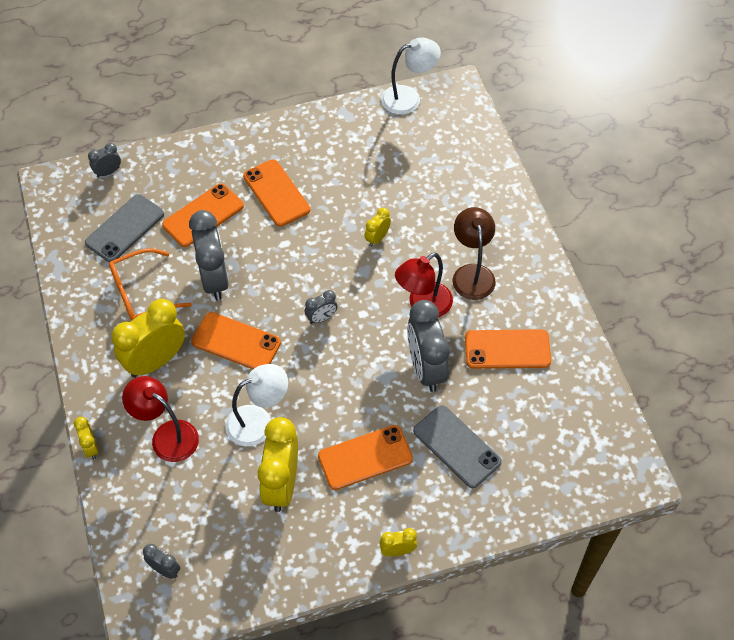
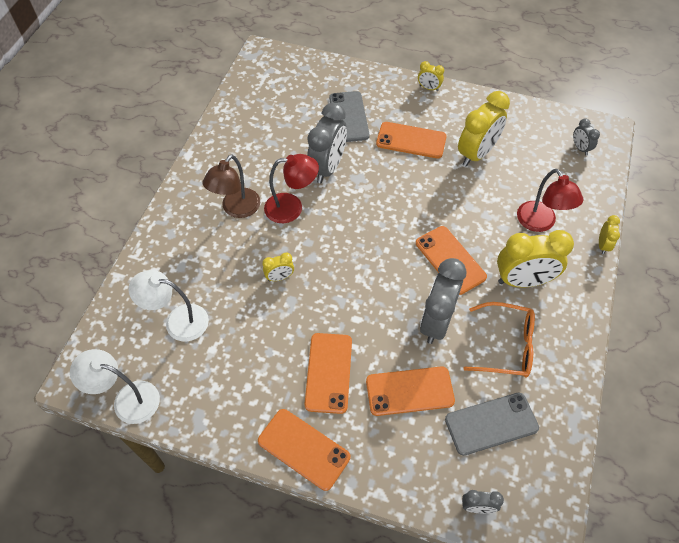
camera: 145 degrees left, 0 degrees up
white lamp [225,364,288,446] -> white lamp moved to [129,270,209,342]
grey clock [305,290,338,324] -> none
orange phone [465,329,551,369] -> orange phone moved to [258,409,350,491]

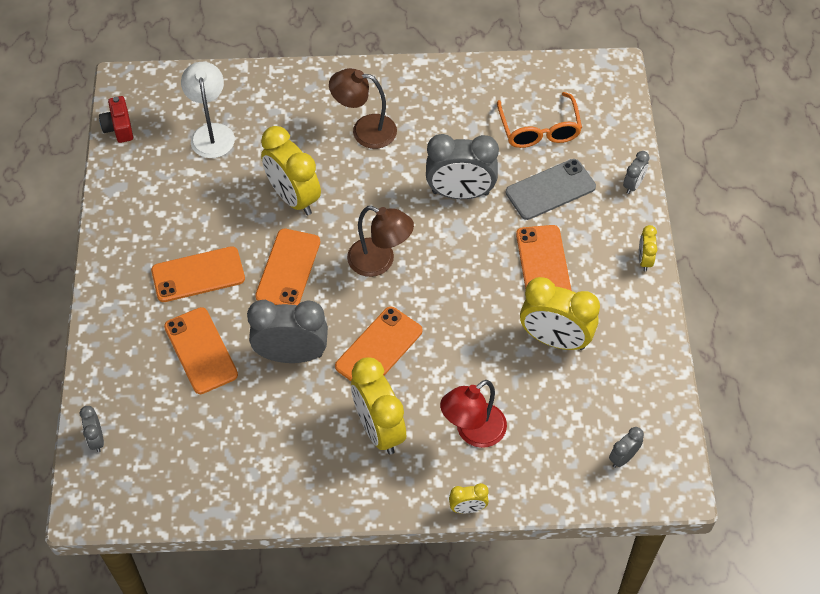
camera: 70 degrees right, 0 degrees up
white lamp [70,349,160,424] -> red camera [99,96,133,143]
orange phone [258,409,350,491] -> orange phone moved to [255,229,320,305]
yellow clock [262,252,294,281] -> yellow clock [261,126,321,215], size x2.09
red lamp [264,154,319,223] -> none
grey phone [445,393,539,456] -> none
orange glasses [463,302,535,377] -> orange glasses moved to [497,92,582,148]
none -> brown lamp [347,206,414,277]
none -> grey clock [623,151,650,194]

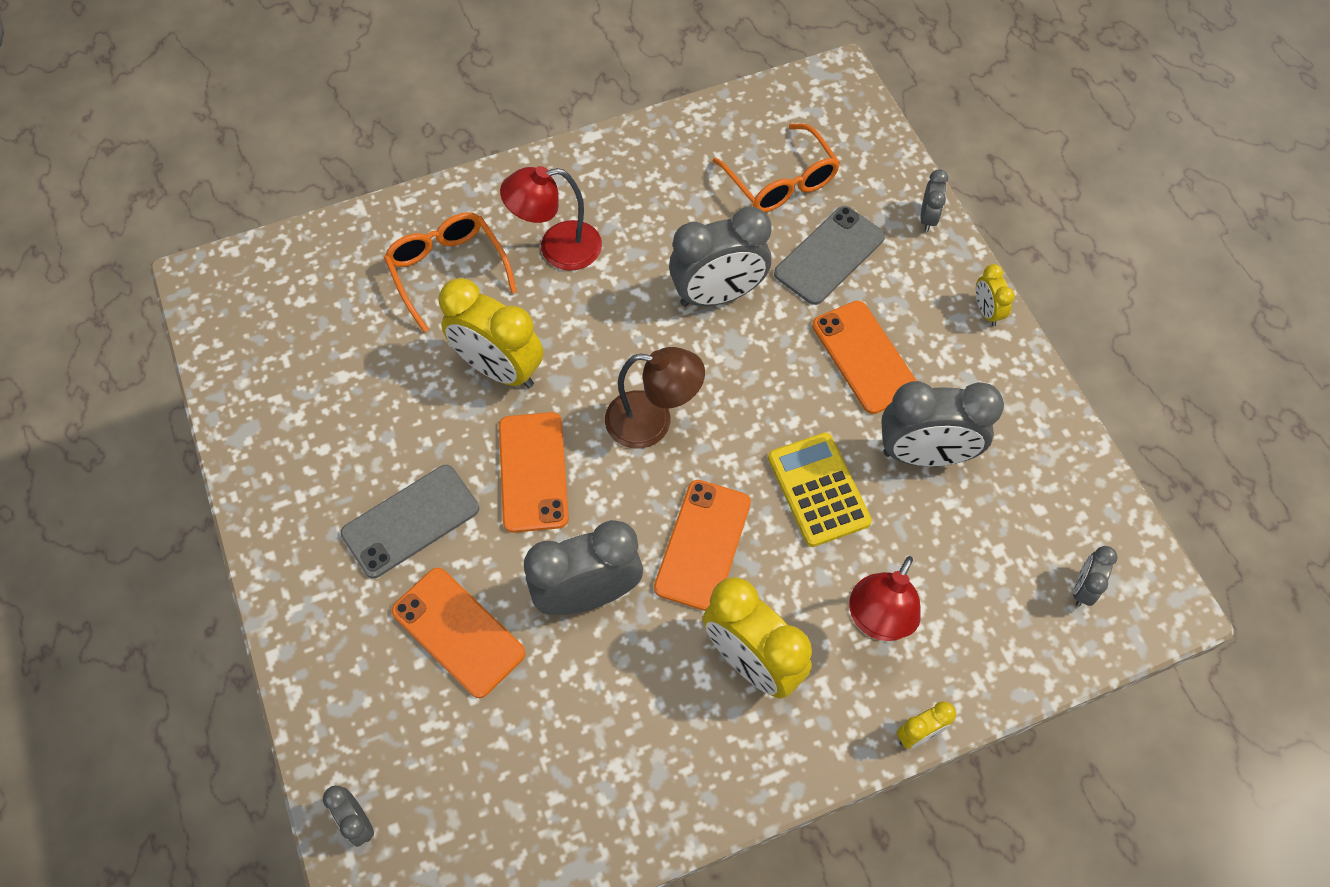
camera: 20 degrees left, 5 degrees up
red camera [99,96,133,143] -> none
orange phone [151,246,245,302] -> grey phone [341,465,479,578]
white lamp [181,62,235,158] -> none
brown lamp [329,68,397,149] -> red lamp [500,166,602,271]
yellow clock [520,277,600,350] -> grey clock [881,381,1004,466]
none -> orange glasses [384,212,517,332]
none -> yellow calculator [768,432,872,547]

